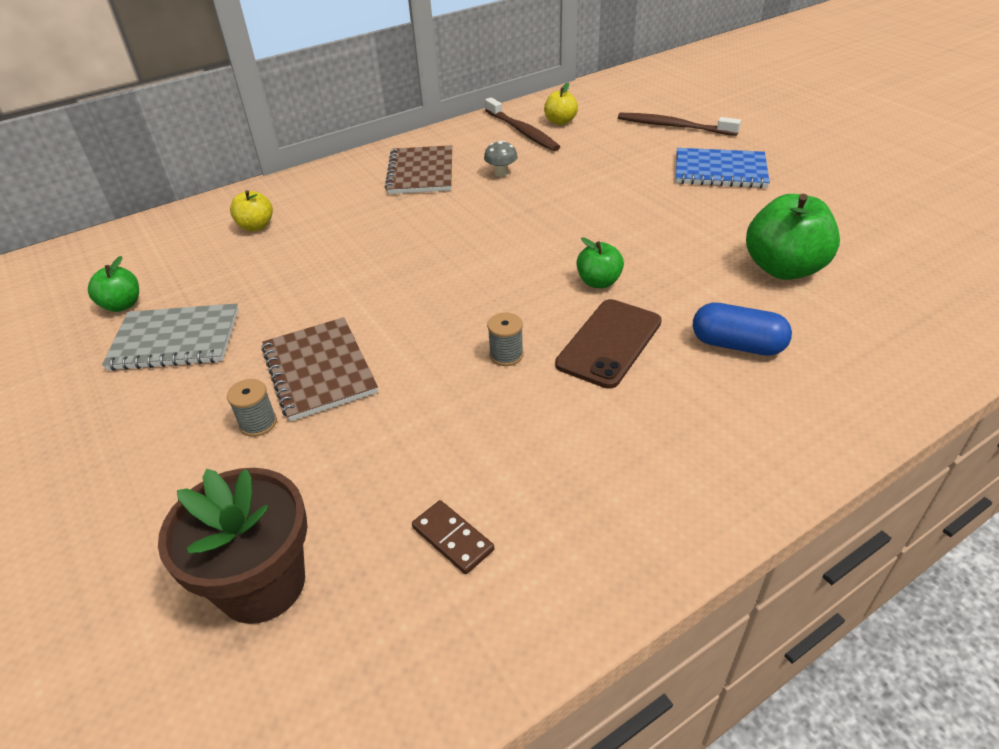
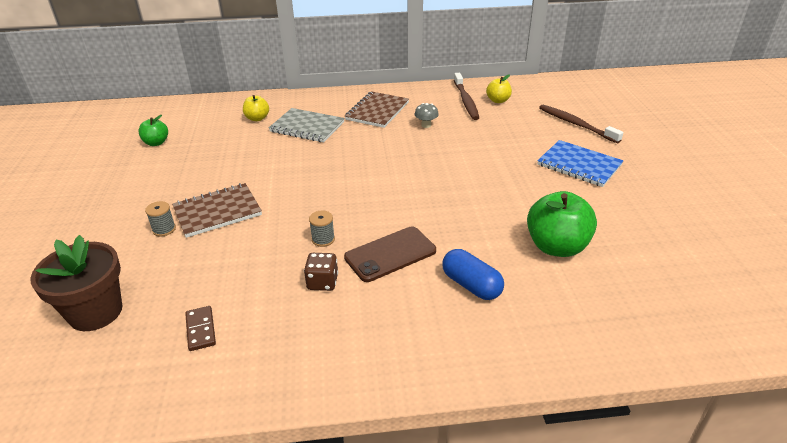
camera: 25 degrees right, 5 degrees down
grey notebook [102,303,238,371] -> grey notebook moved to [269,108,345,142]
brown notebook [261,317,378,421] -> brown notebook turned 60 degrees clockwise [172,183,262,238]
green apple [576,237,624,288] -> none
none -> brown dice [304,253,338,291]

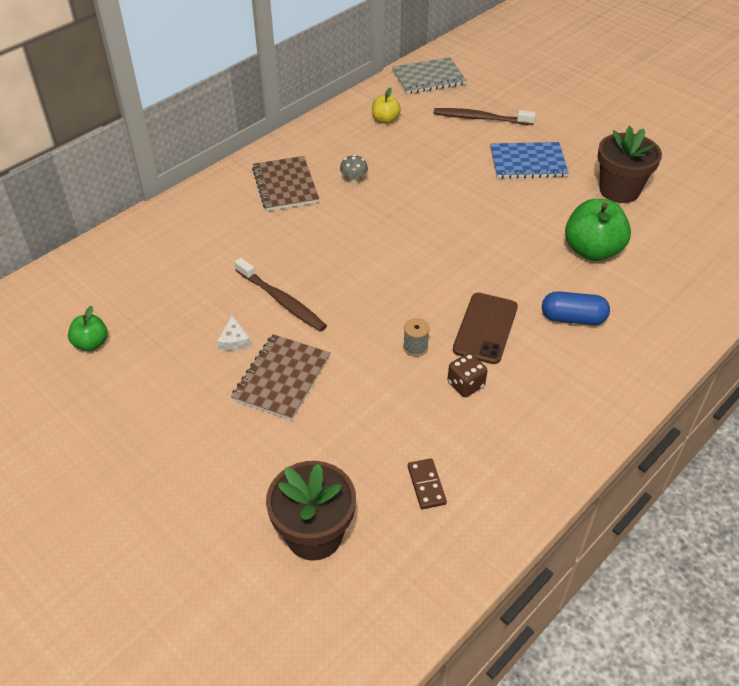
camera: 40 degrees left, 10 degrees up
grey spool [145,201,176,237] -> none
brown domino [185,306,216,351] -> brown domino turned 45 degrees clockwise [408,458,447,509]
yellow apple [243,95,269,121] -> none
grey notebook [269,108,345,142] -> grey notebook moved to [392,57,467,94]
brown toothbrush [454,73,479,120] -> brown toothbrush moved to [235,258,327,332]
none -> white cheese [217,316,251,351]
none -> brown flower pot [598,126,662,203]

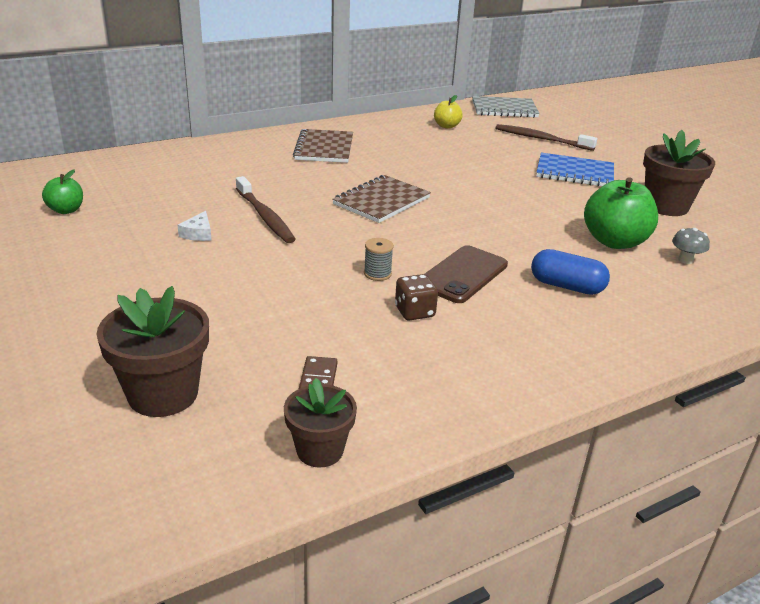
camera: 15 degrees right, 15 degrees down
brown notebook [231,334,330,421] -> brown notebook moved to [332,175,431,223]
grey mushroom [340,155,368,184] -> grey mushroom moved to [672,228,710,264]
none -> brown flower pot [284,378,357,468]

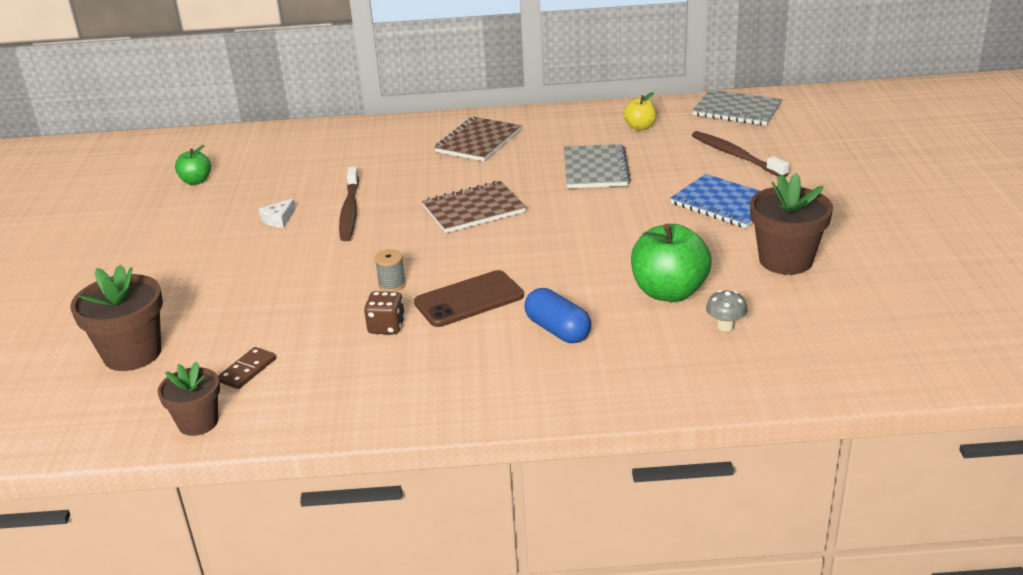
camera: 30 degrees right, 0 degrees up
none -> grey notebook [564,144,631,188]

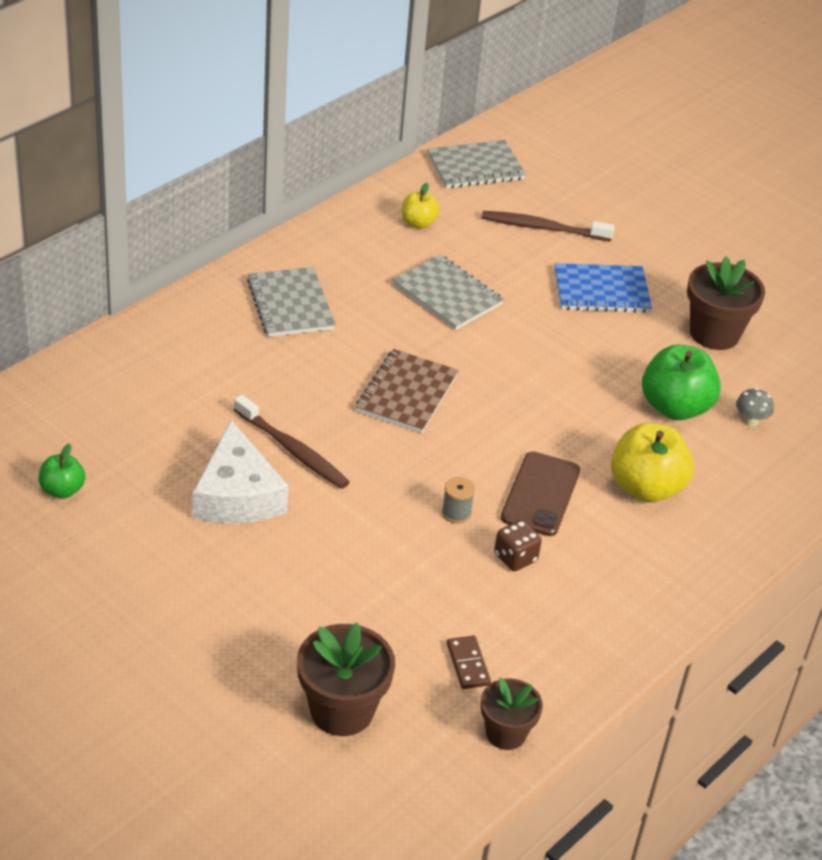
camera: 50 degrees left, 10 degrees up
white cheese [259,198,296,228] -> white cheese [193,420,289,524], size x2.42
brown notebook [434,117,521,161] -> grey notebook [247,267,336,337]
blue capsule [524,288,591,343] -> yellow apple [611,423,694,503]

